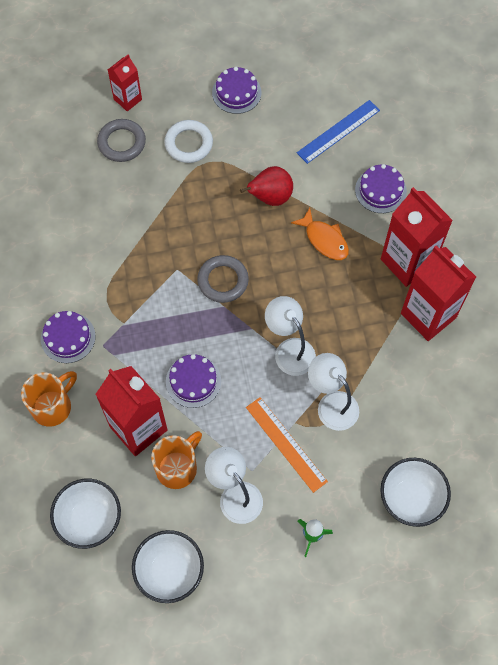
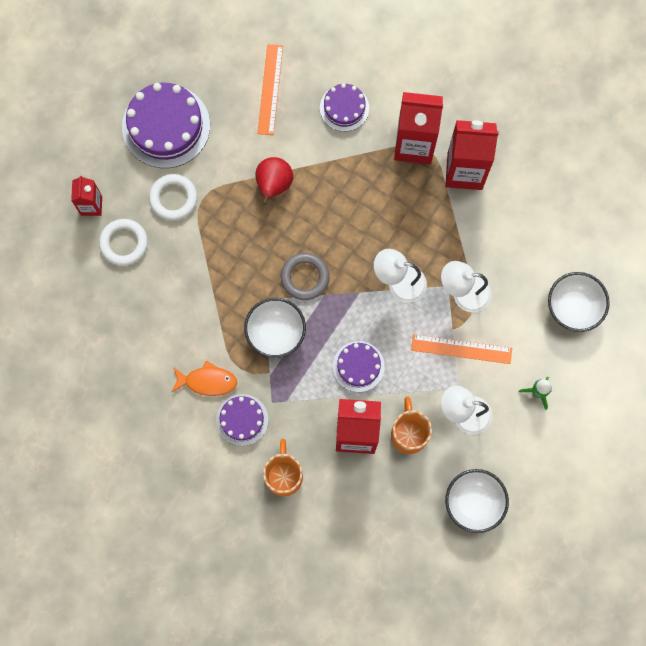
camera: 45 degrees left, 10 degrees up
white bowl [50,479,121,549] -> white bowl moved to [244,298,306,358]
grey ring [97,119,146,162] -> white ring [99,219,148,266]
purple cake [212,67,261,114] -> purple cake [122,83,210,168], size x1.77
orange fish [291,208,349,260] -> orange fish moved to [171,360,237,396]
blue ruler [297,100,380,164] -> orange ruler [257,44,283,135]

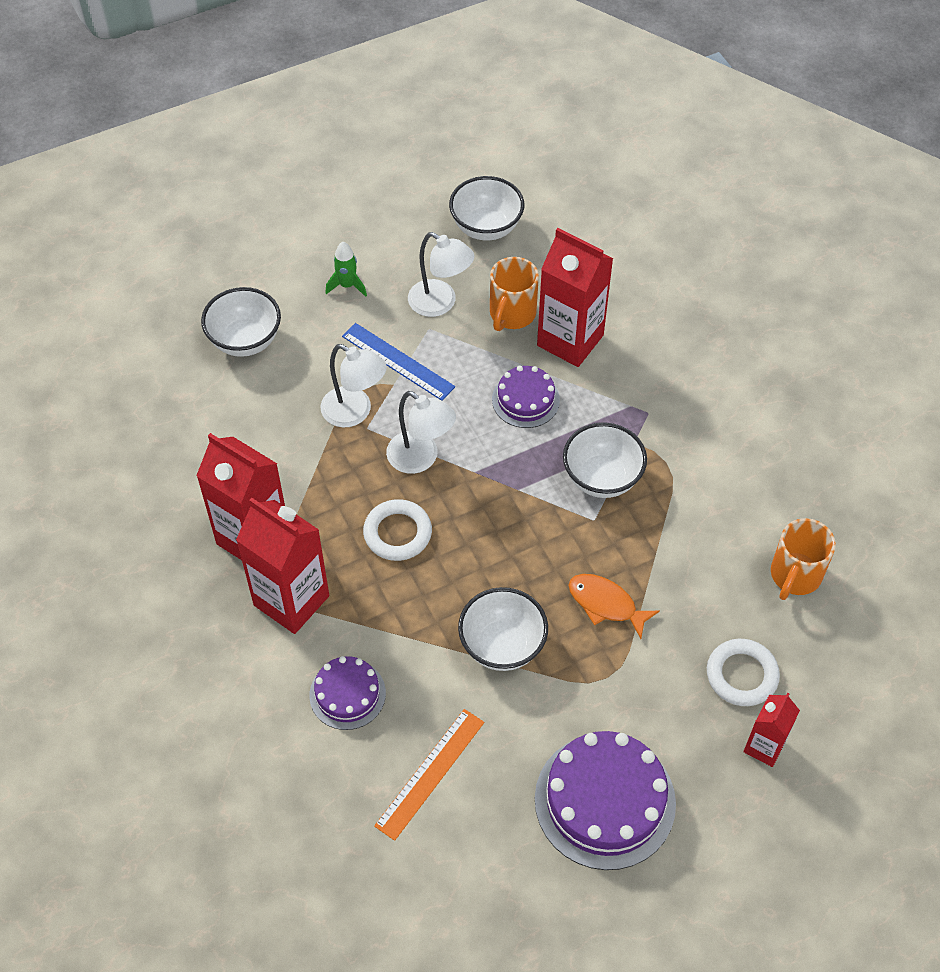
camera: 150 degrees left, 20 degrees down
white ring [149,174,197,220] -> white ring moved to [363,499,432,561]
orange fish [171,360,237,396] -> orange fish moved to [569,574,659,639]
purple cake [216,394,269,446] -> none
red pear [255,157,293,205] -> white bowl [458,587,548,671]
orange mug [263,439,303,496] -> orange mug moved to [771,518,836,600]
grey ring [281,253,329,300] -> none
orange ruler [411,334,512,364] -> blue ruler [342,323,455,401]

